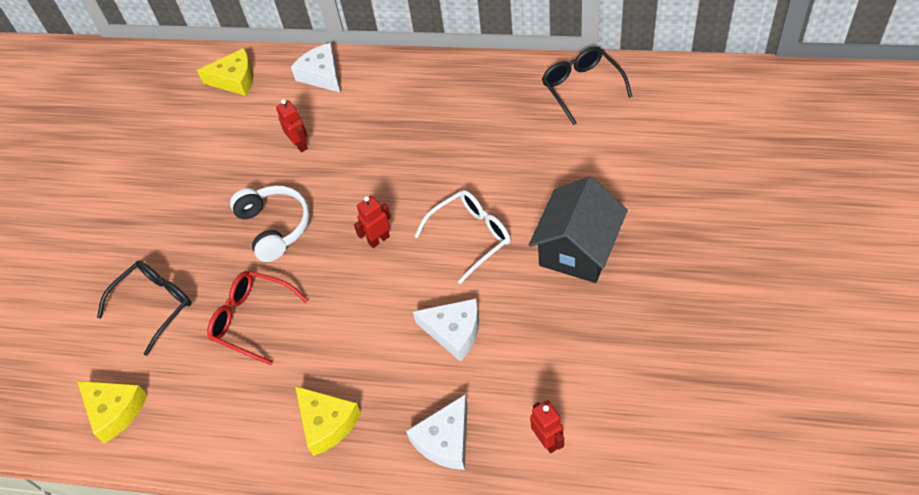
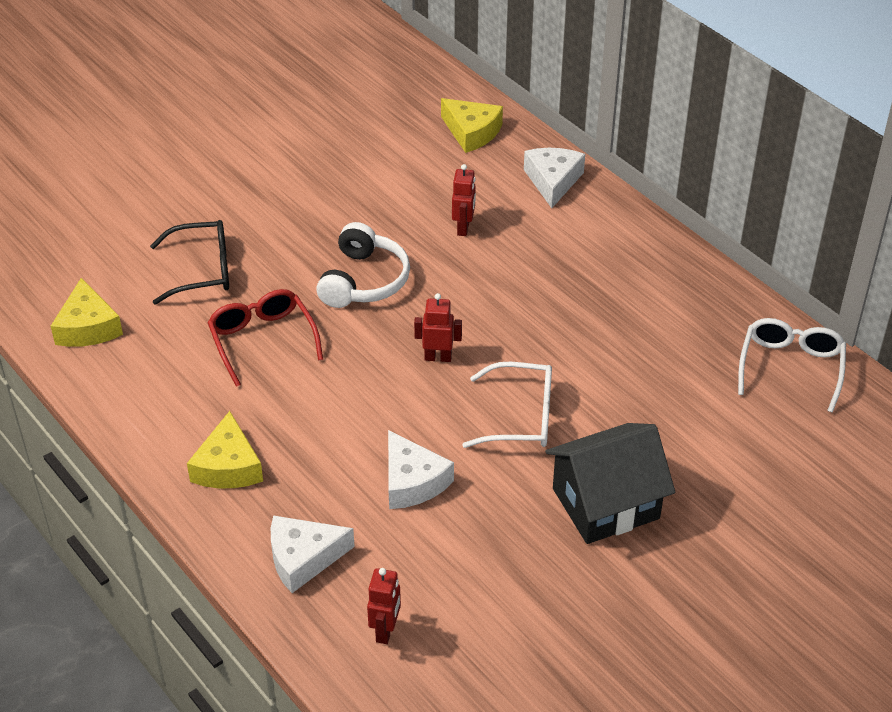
camera: 35 degrees right, 10 degrees down
black glasses [542,47,633,125] -> white glasses [738,318,846,413]

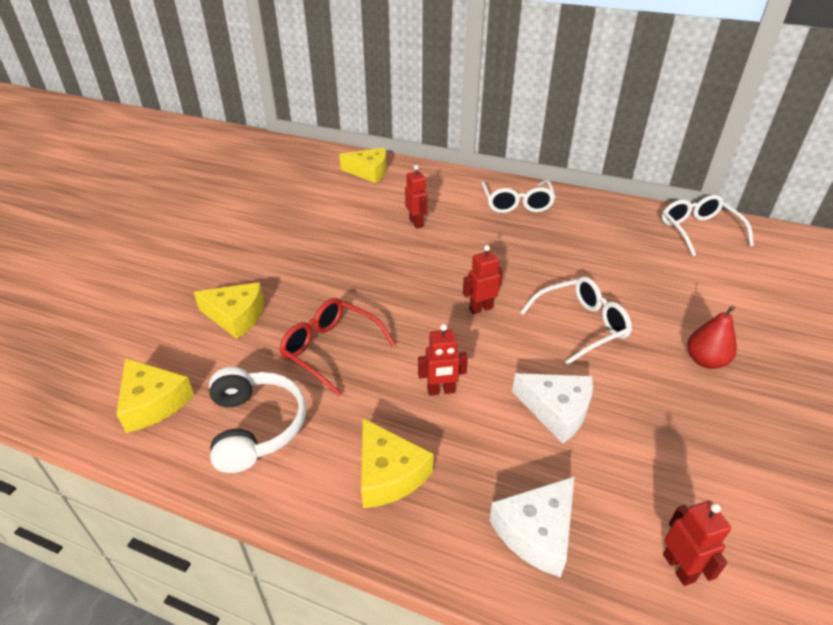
camera: 30 degrees left, 5 degrees down
black glasses [150,220,229,305] -> yellow cheese [194,282,264,339]
white headphones [316,222,410,308] -> white headphones moved to [209,367,306,473]
white cheese [524,148,585,208] -> none
black house [545,423,675,544] -> red pear [687,306,737,369]
none -> red robot [418,324,468,396]
none -> white glasses [481,180,556,213]

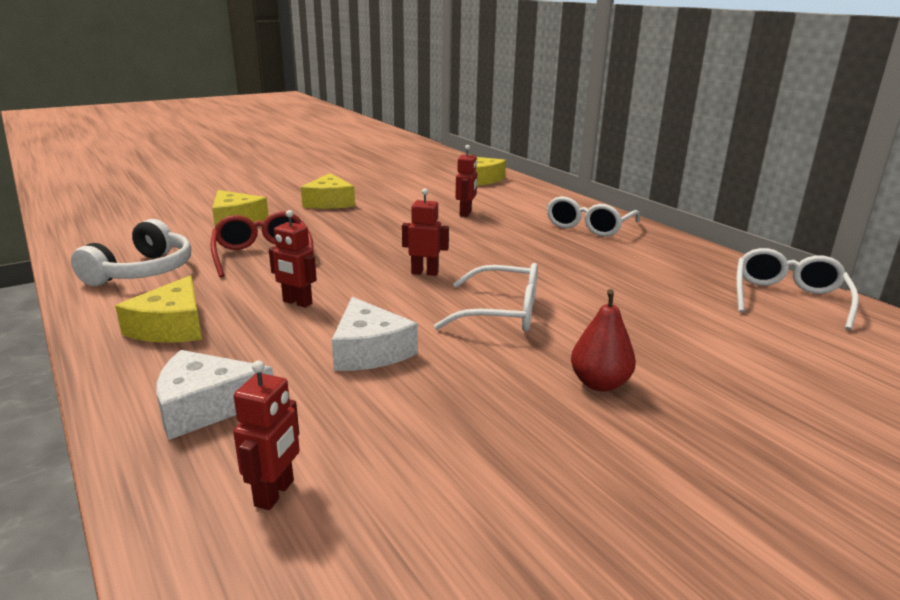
camera: 35 degrees right, 15 degrees down
yellow cheese [116,358,194,433] -> yellow cheese moved to [301,173,355,209]

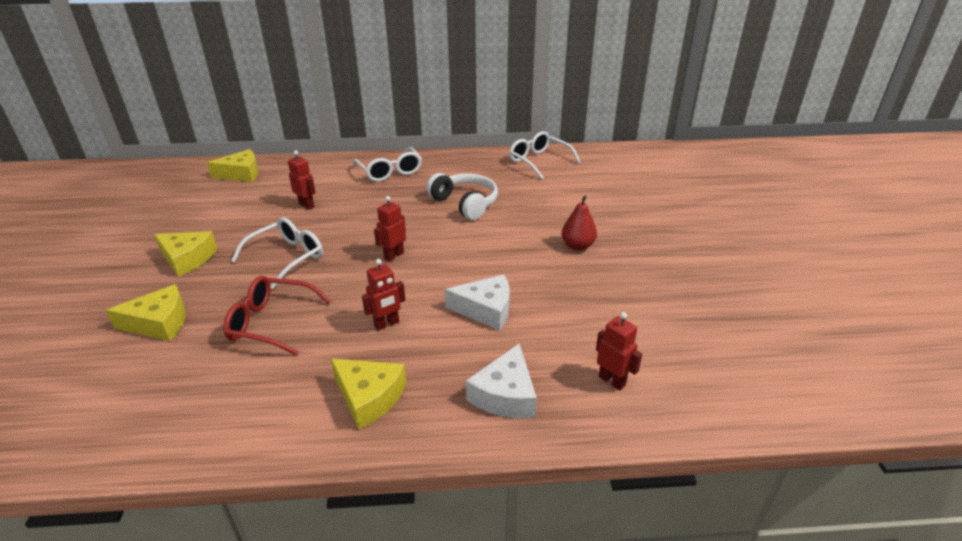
camera: 60 degrees left, 10 degrees up
white headphones [71,219,191,286] -> white headphones moved to [426,173,498,220]
white glasses [434,263,538,332] -> white glasses moved to [231,217,323,289]

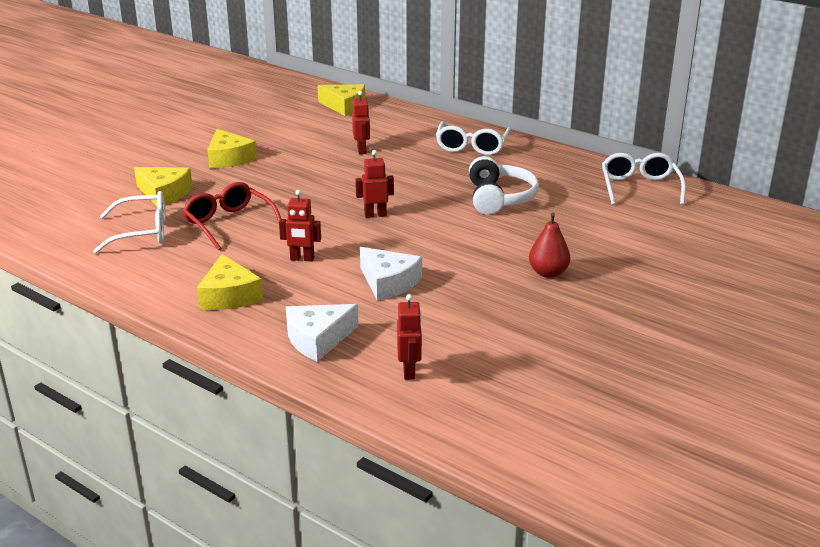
camera: 40 degrees right, 5 degrees down
white glasses [231,217,323,289] -> white glasses moved to [93,191,166,253]

